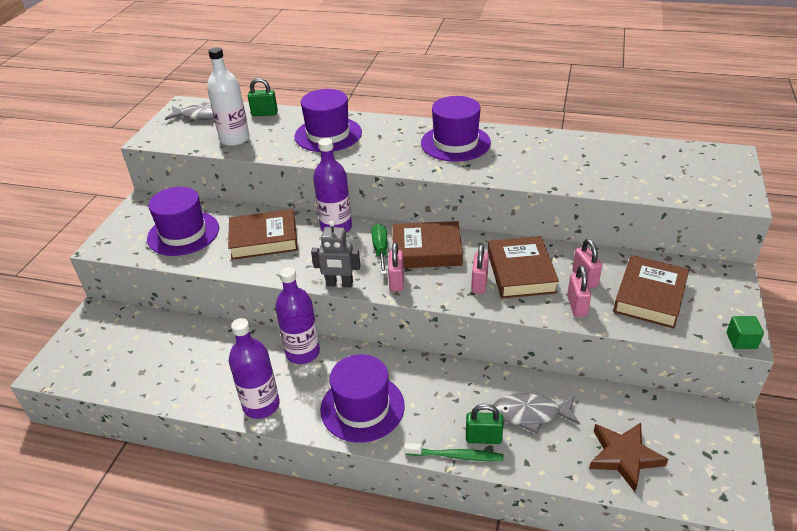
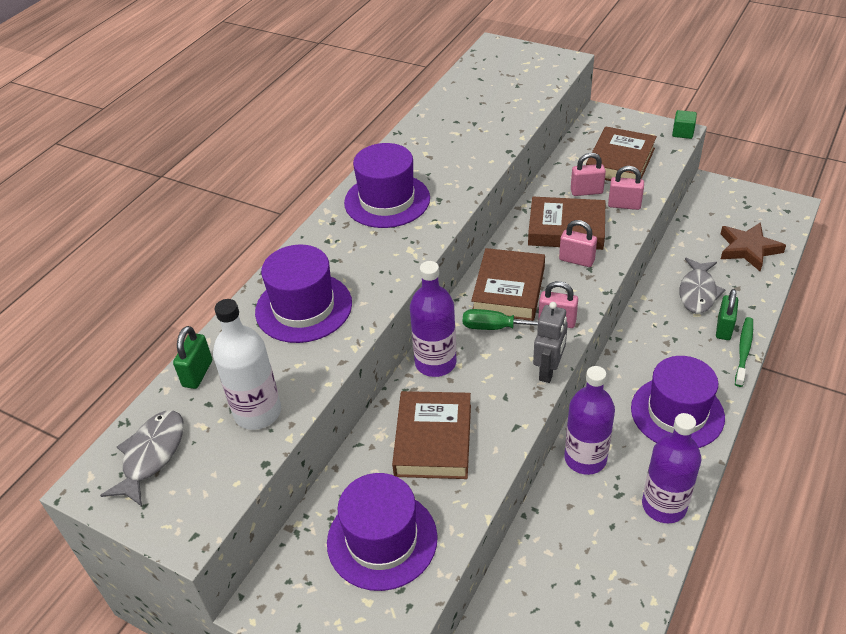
camera: 75 degrees left, 5 degrees up
brown book [613,255,689,328] -> brown book turned 75 degrees clockwise [586,127,657,181]

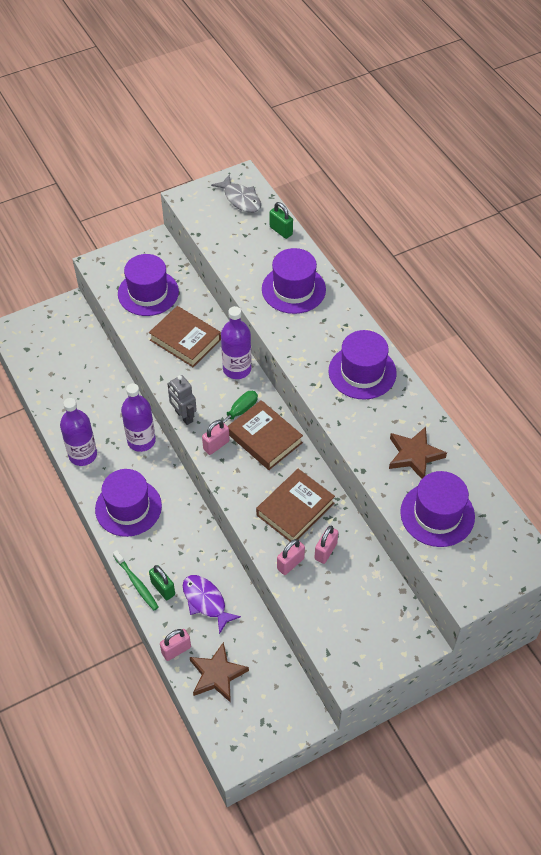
camera: 120 degrees right, 10 degrees up
white bottle [213,299,281,430] -> none
pink padlock [559,220,597,267] -> pink padlock moved to [160,629,191,661]
brown book [586,127,657,181] -> none
green cube [672,110,697,139] -> none
grey fish [679,258,725,313] -> purple fish [183,575,241,634]
none -> brown star [389,427,447,479]
none -> purple hat [400,471,475,547]

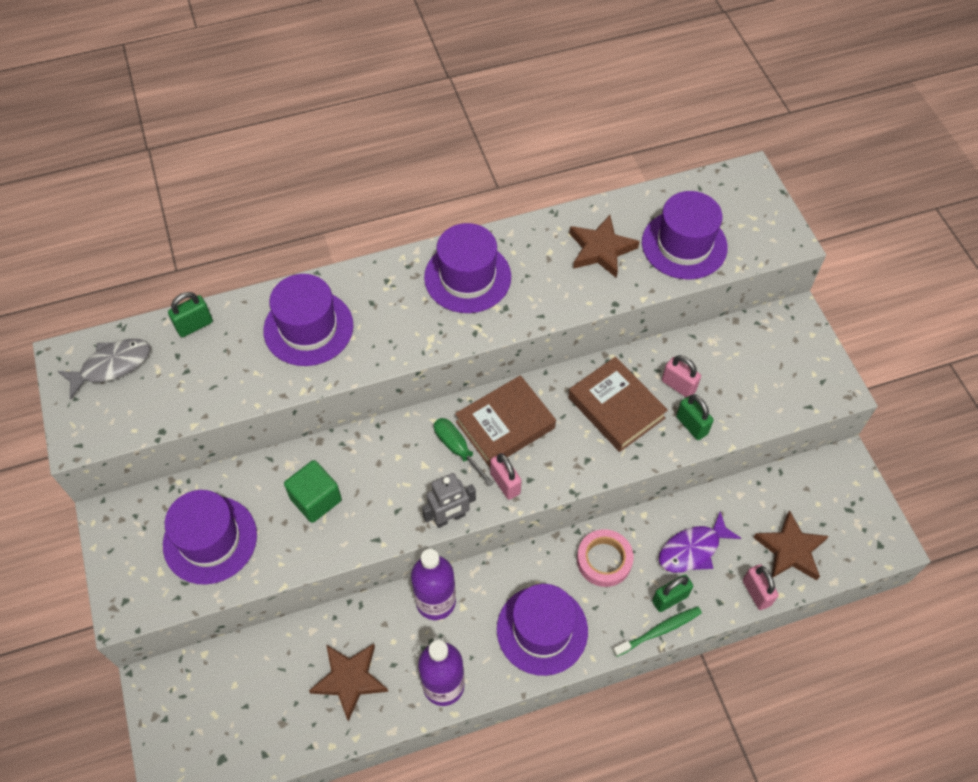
camera: 80 degrees left, 5 degrees up
brown book [149,306,221,367] -> green cube [284,460,342,523]
purple bottle [221,306,251,379] -> none
pink padlock [277,539,305,575] -> green padlock [676,394,714,440]
none -> brown star [309,643,388,721]
none -> pink tape [577,529,634,587]

